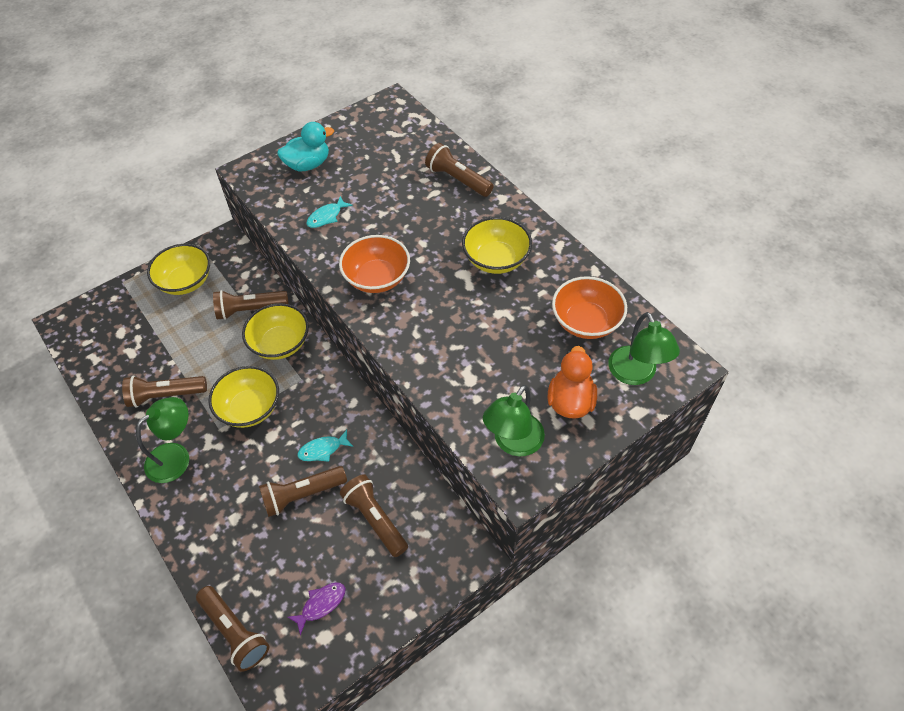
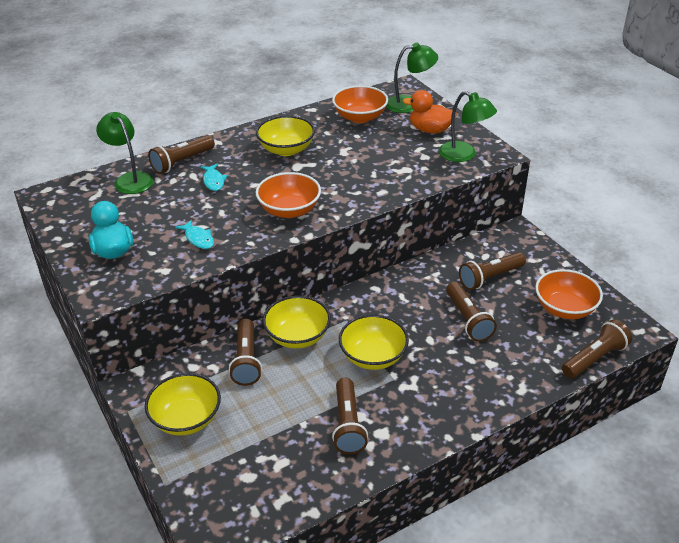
camera: 85 degrees left, 15 degrees down
green lamp [136,397,189,483] -> green lamp moved to [96,112,154,194]
purple fish [288,582,346,635] -> orange bowl [535,269,603,319]
turquoise fish [298,430,353,462] -> turquoise fish moved to [200,164,227,191]

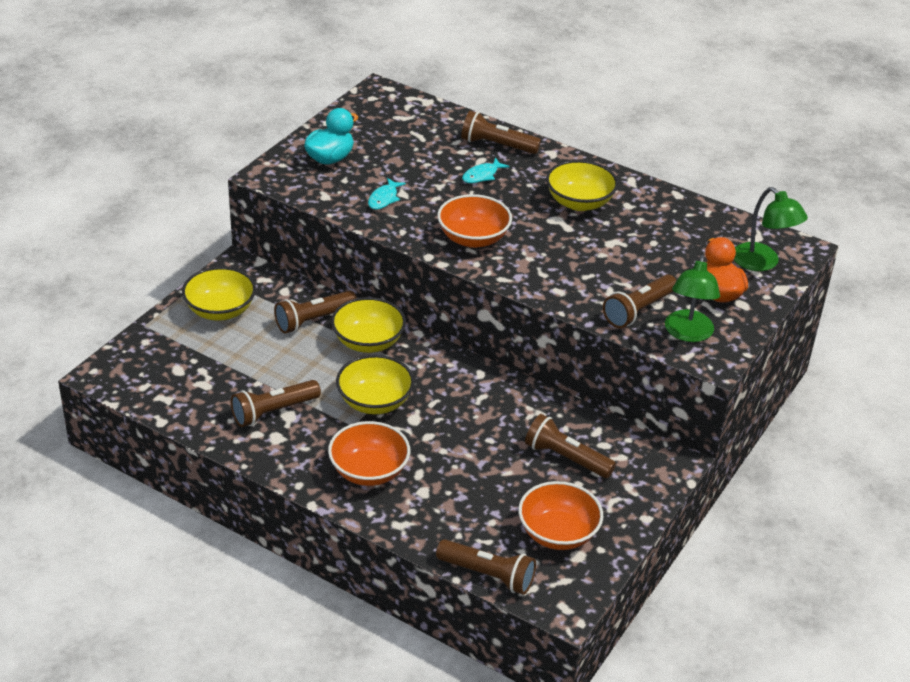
camera: 60 degrees right, 0 degrees up
green lamp [96,112,154,194] -> none
orange bowl [332,85,388,123] -> orange bowl moved to [328,421,410,486]
brown flashlight [446,282,497,342] -> brown flashlight moved to [603,274,677,328]

